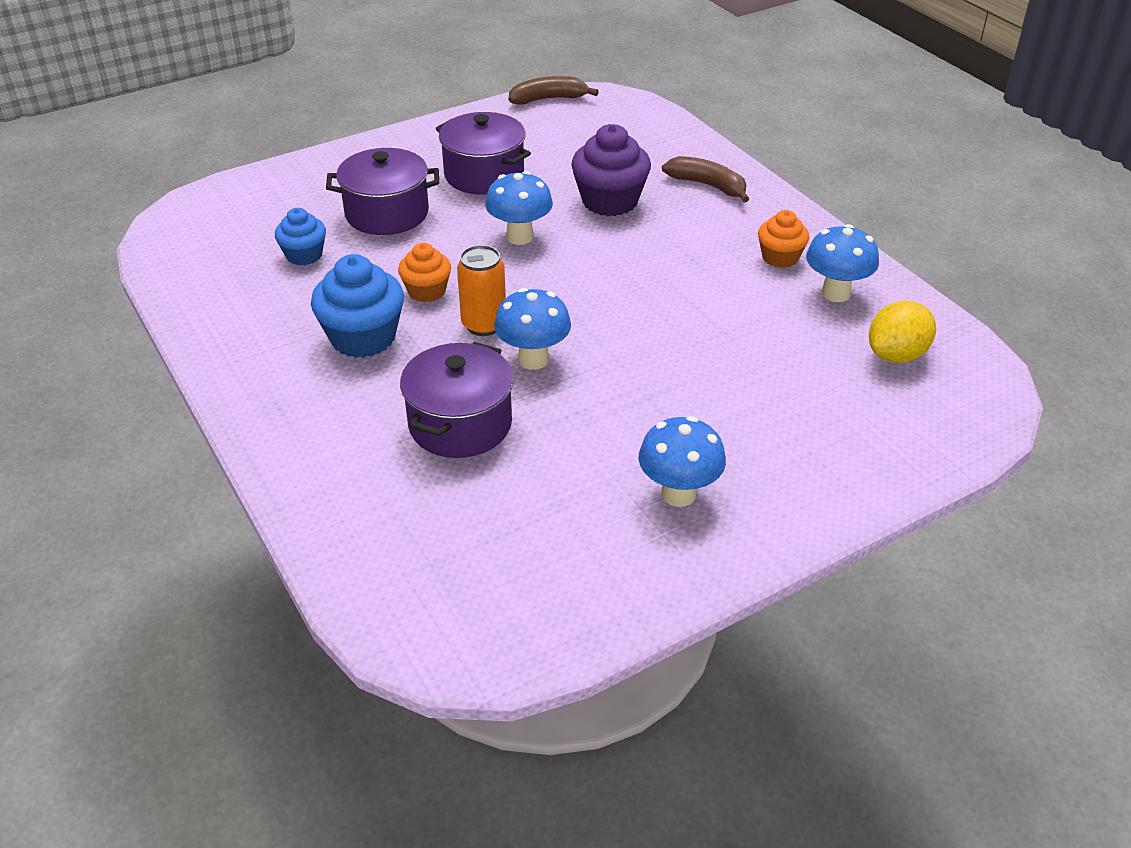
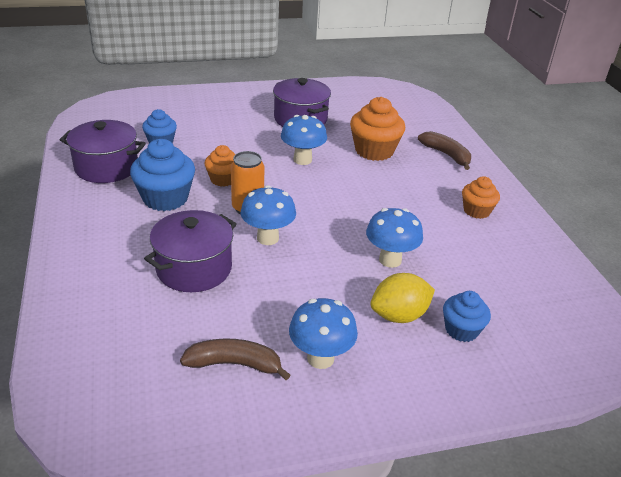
camera: 15 degrees right, 5 degrees down
purple pot [326,148,439,235] -> purple pot moved to [60,120,146,183]
brown banana [509,76,599,104] -> brown banana moved to [180,338,290,380]
purple cupcake [571,124,651,216] -> orange cupcake [350,97,405,161]
blue mushroom [806,224,879,302] -> blue mushroom moved to [366,208,423,268]
yellow lemon [869,301,936,363] -> yellow lemon moved to [370,273,435,323]
none -> blue cupcake [443,291,491,342]

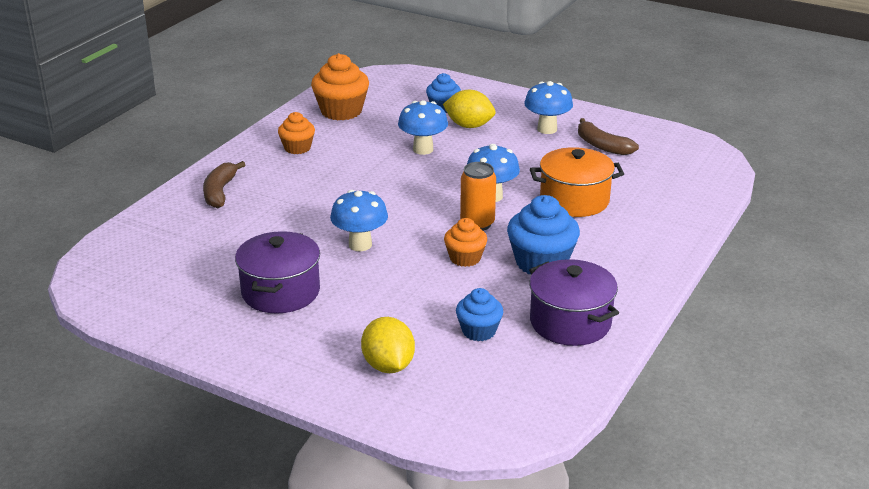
camera: 135 degrees left, 5 degrees down
purple pot [144,210,237,292] -> orange pot [530,147,624,217]
orange cupcake [350,97,405,161] -> orange cupcake moved to [311,53,369,120]
none -> yellow lemon [361,317,415,373]

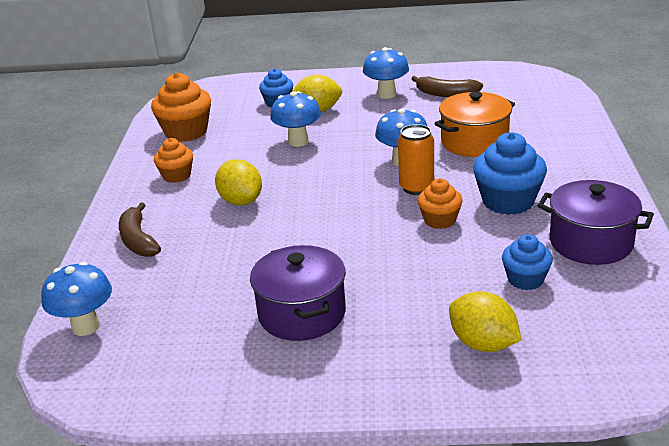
camera: 25 degrees left, 0 degrees up
blue mushroom [330,190,388,251] -> blue mushroom moved to [41,262,112,336]
none -> yellow lemon [215,159,262,205]

